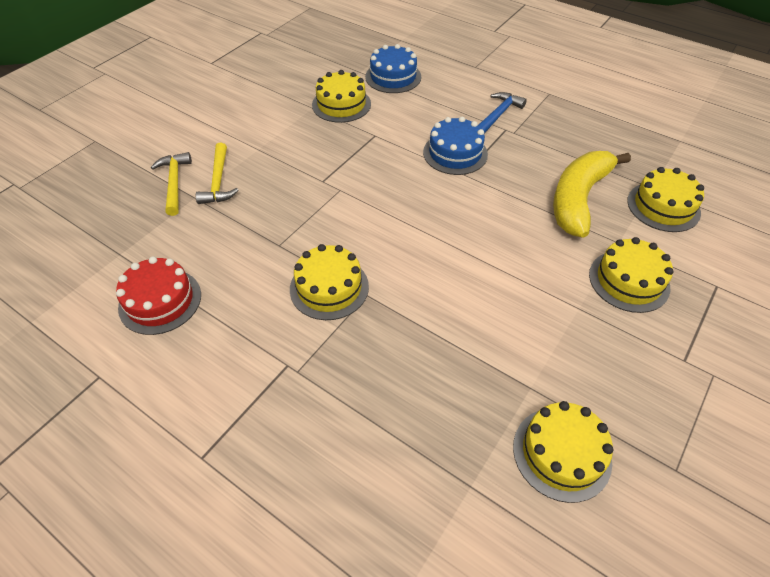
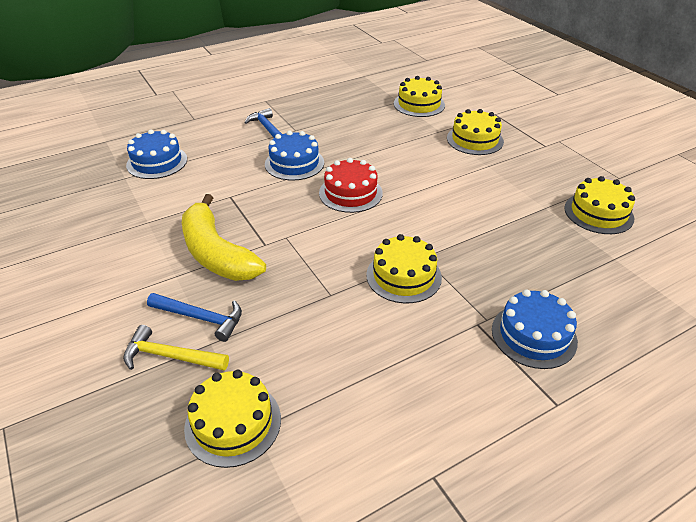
camera: 65 degrees left, 10 degrees down
red cake [116,257,201,335] -> red cake moved to [319,158,383,213]
yellow hammer [196,143,239,204] -> blue hammer [147,293,242,342]
yellow cake [312,70,371,123] -> yellow cake moved to [184,370,281,468]
yellow banana [553,151,631,238] -> yellow banana moved to [182,194,266,281]
none -> blue cake [492,289,578,369]

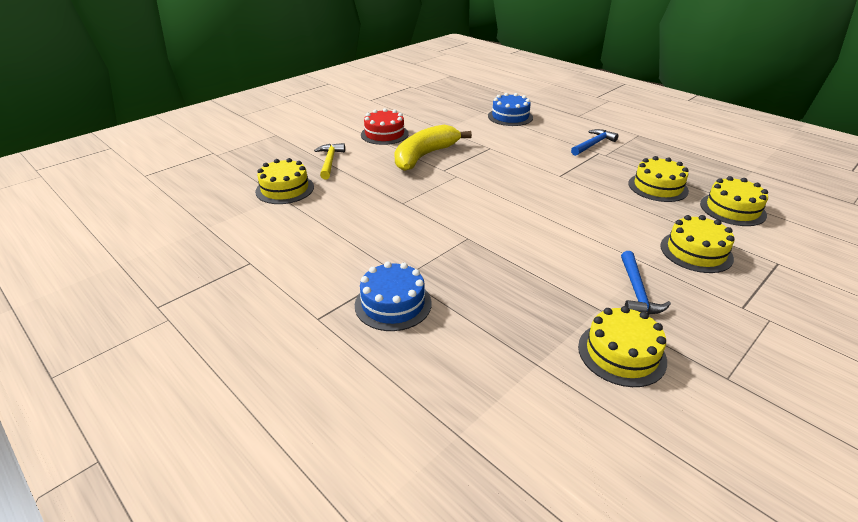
camera: 75 degrees right, 5 degrees down
blue hammer [147,293,242,342] -> blue hammer moved to [621,251,671,315]
blue cake [265,131,324,181] -> none
red cake [319,158,383,213] -> red cake moved to [361,108,409,145]
yellow cake [366,234,442,303] -> yellow cake moved to [629,156,689,202]

